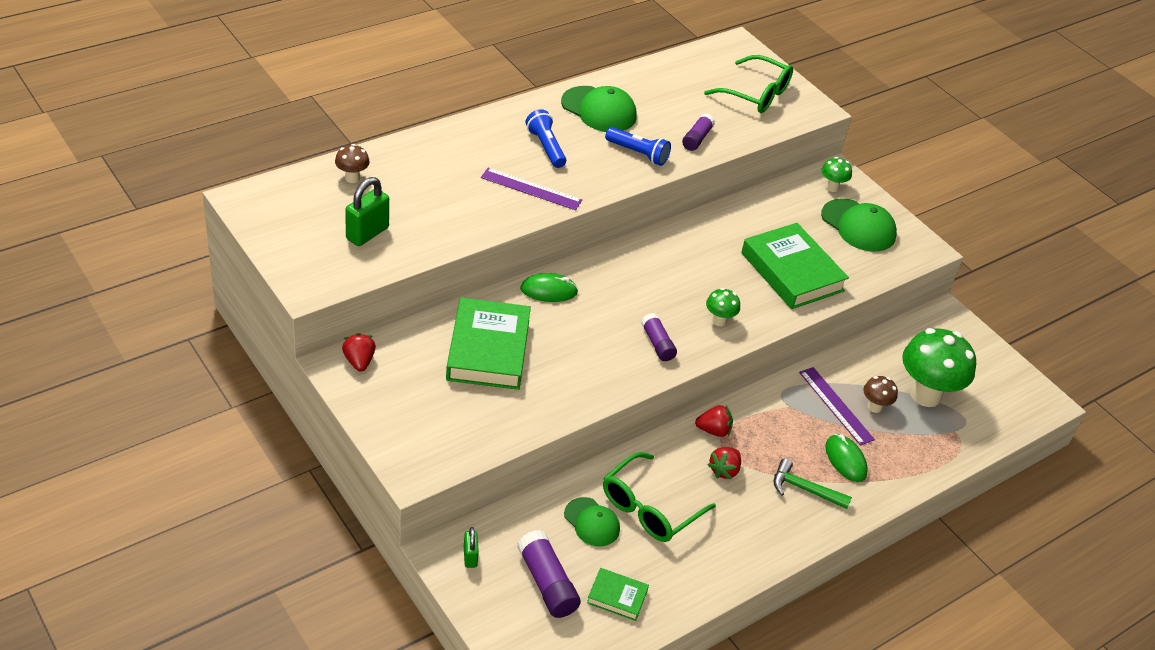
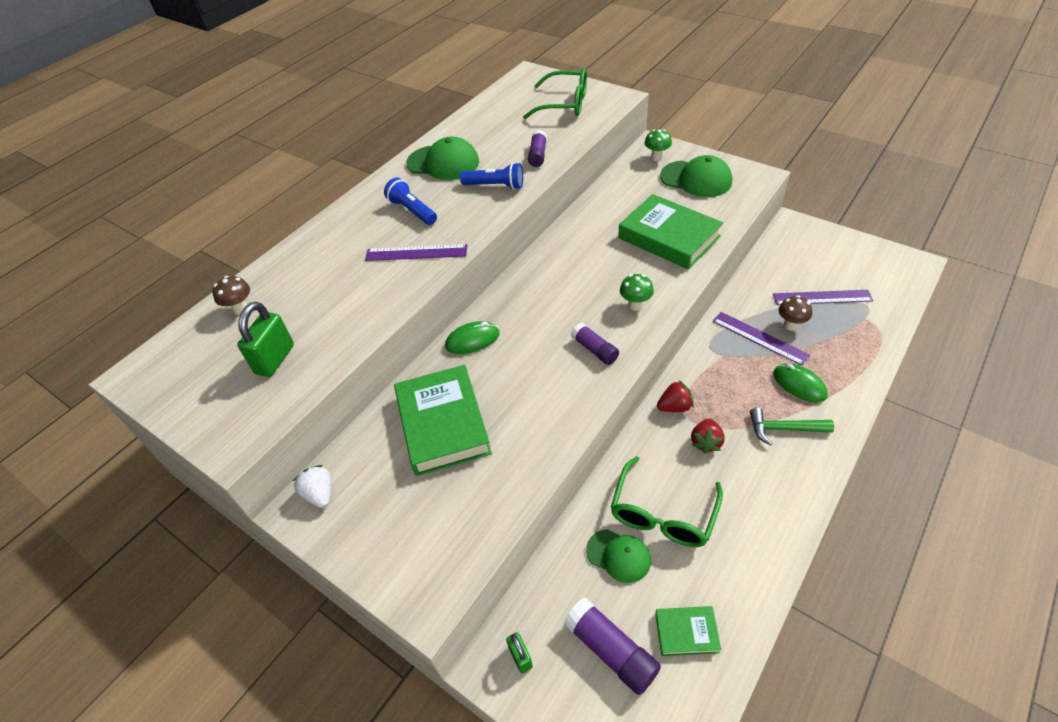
camera: 10 degrees left, 5 degrees up
red strawberry [342,333,376,372] -> white strawberry [293,465,331,508]
green mushroom [902,328,976,407] -> purple ruler [773,290,873,305]

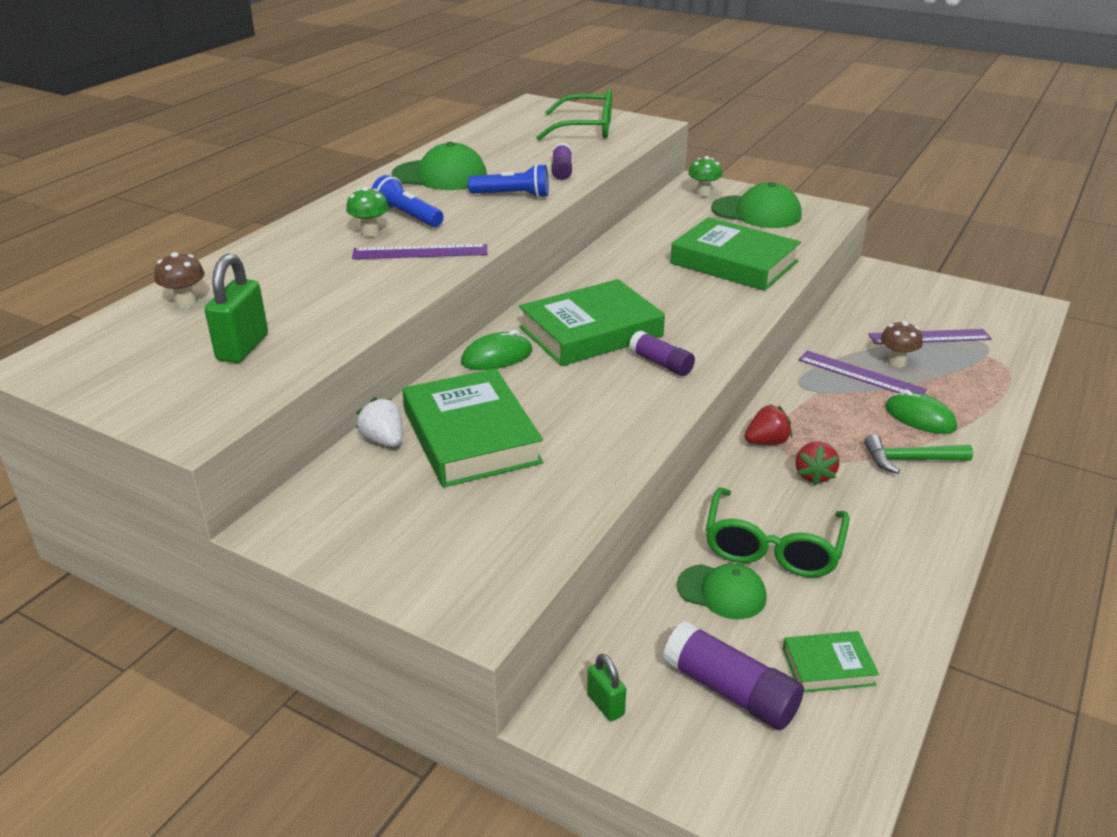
camera: 10 degrees left, 15 degrees down
white strawberry [293,465,331,508] -> white strawberry moved to [356,397,403,447]
green mushroom [620,274,654,311] -> green mushroom moved to [346,187,389,237]
none -> green book [519,279,665,366]

